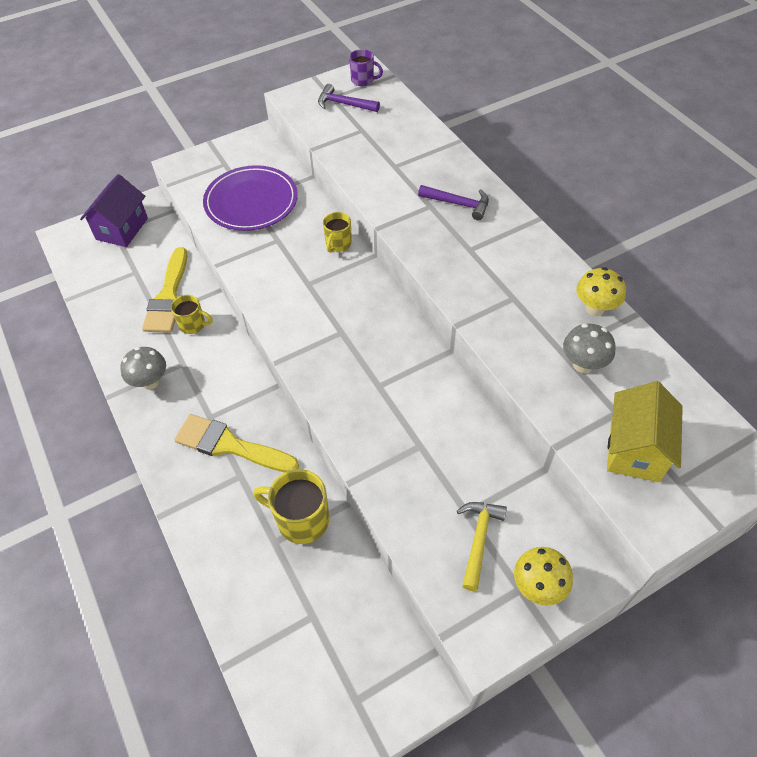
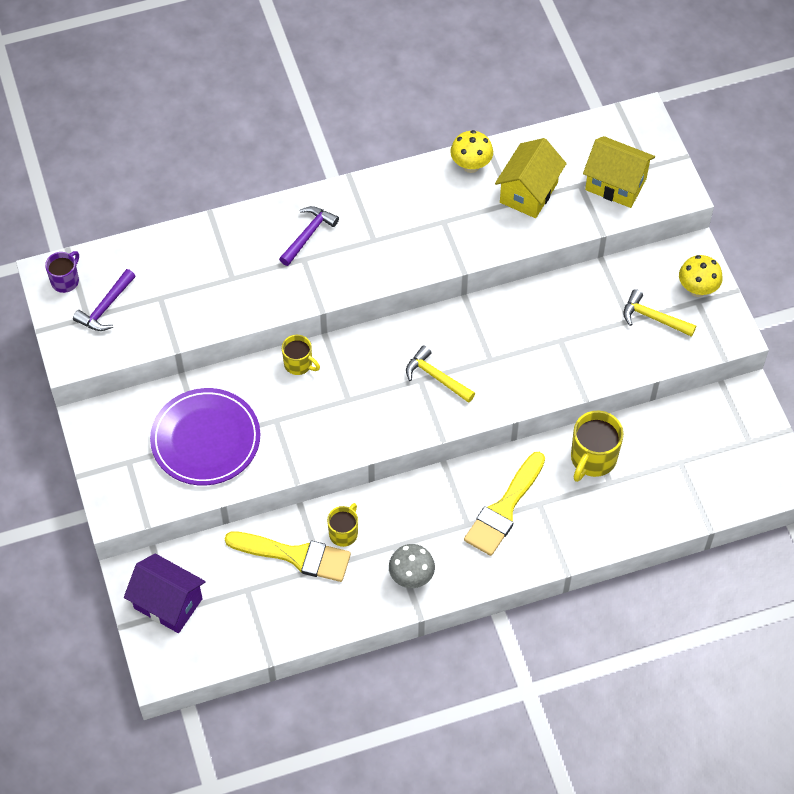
camera: 80 degrees left, 5 degrees up
grey mushroom [563,324,615,373] -> yellow house [495,138,567,218]
none -> yellow hammer [406,345,475,403]

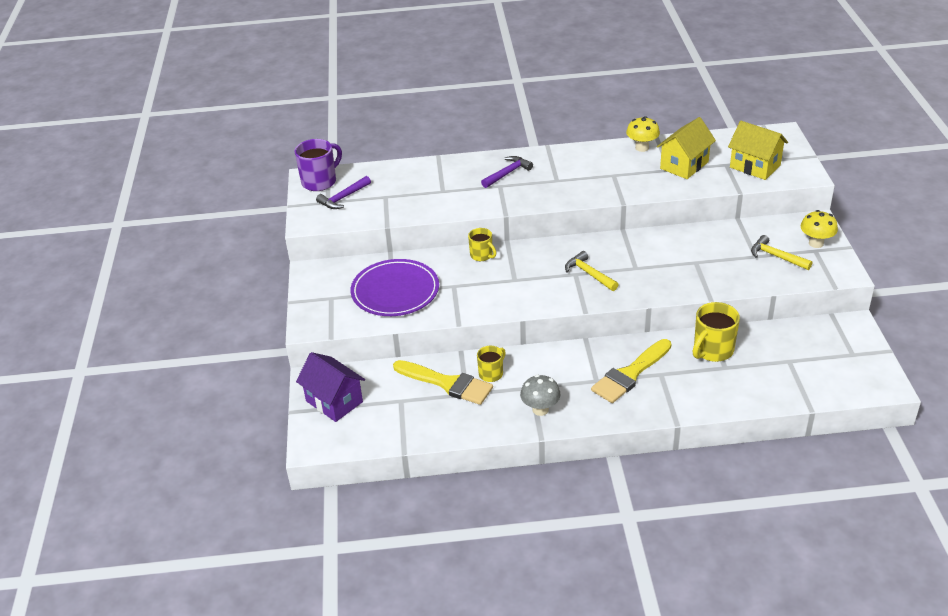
camera: 15 degrees right, 20 degrees down
purple mug [45,251,79,293] -> purple mug [294,139,342,191], size x1.64

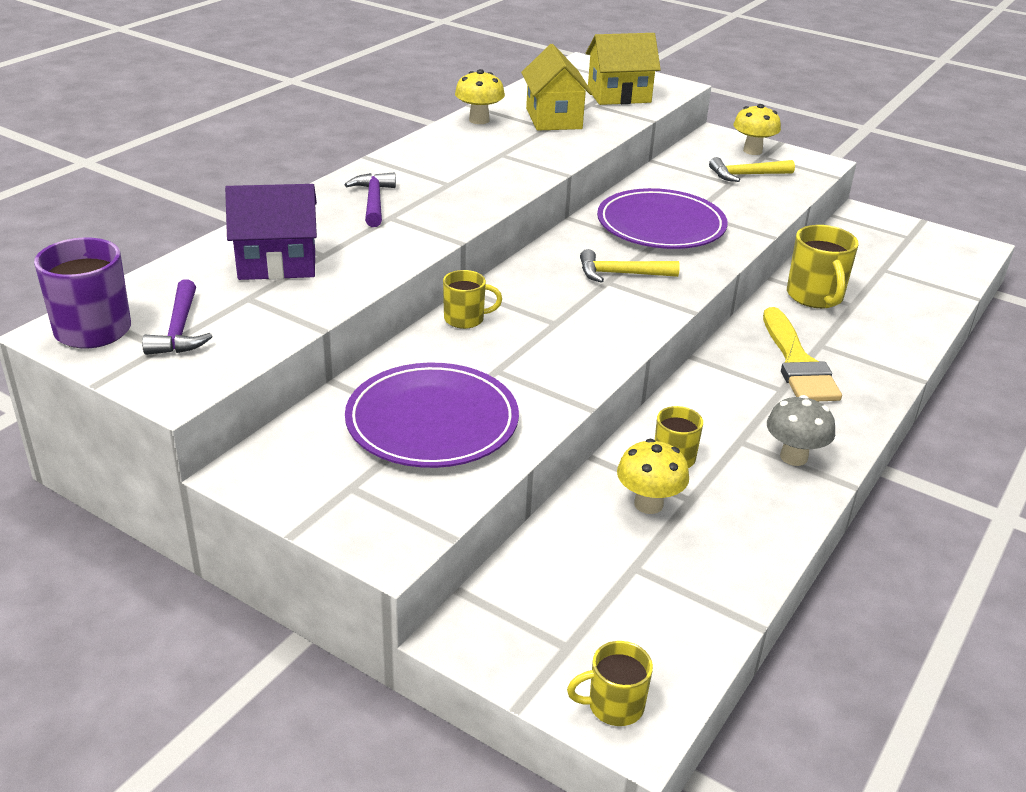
camera: 55 degrees left, 5 degrees down
purple house [296,352,365,422] -> purple house moved to [225,184,317,280]
yellow brush [393,360,493,405] -> yellow mushroom [617,439,689,514]
none -> yellow mug [567,641,653,726]
none -> purple plate [597,188,728,249]

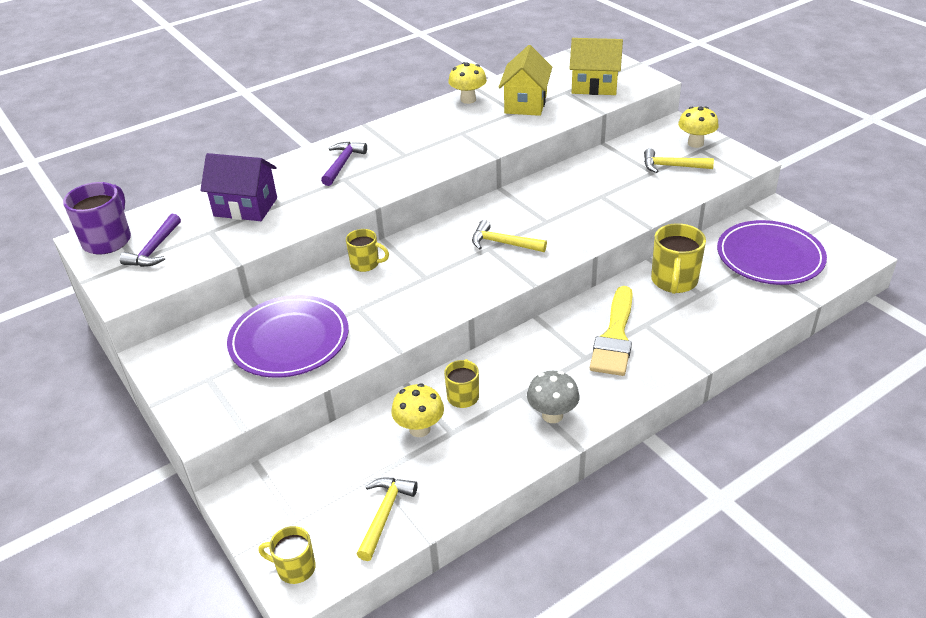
camera: 25 degrees right, 5 degrees up
purple plate [597,188,728,249] -> purple plate moved to [717,220,827,285]
none -> yellow hammer [357,478,418,561]

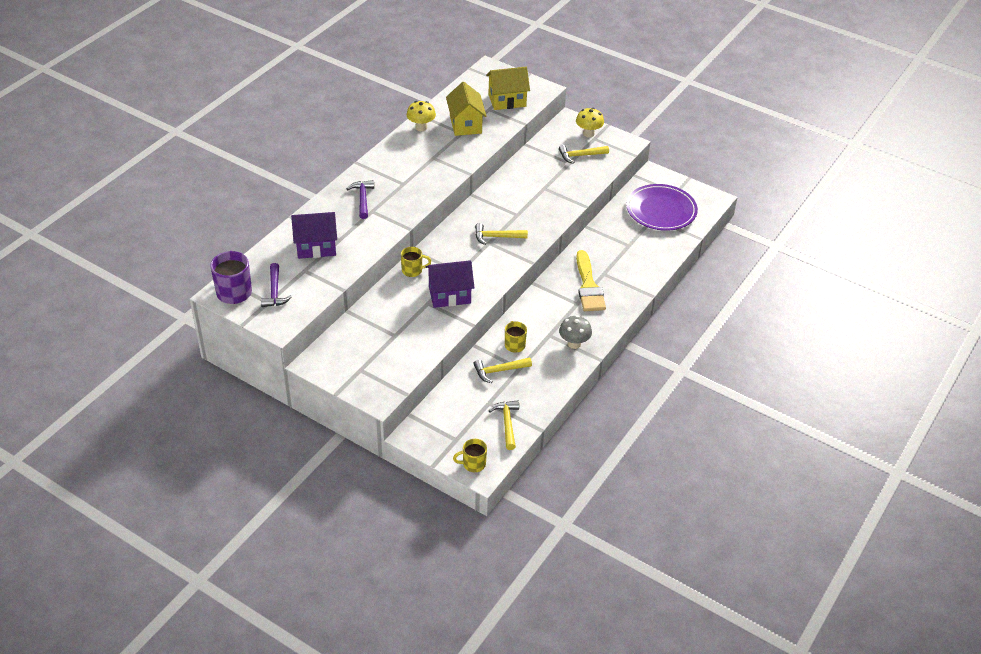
camera: 25 degrees left, 5 degrees up
purple plate [227,295,349,378] -> none
yellow mushroom [391,383,444,437] -> yellow hammer [473,358,532,383]
yellow mug [651,223,706,294] -> none
none -> purple house [426,260,474,308]

